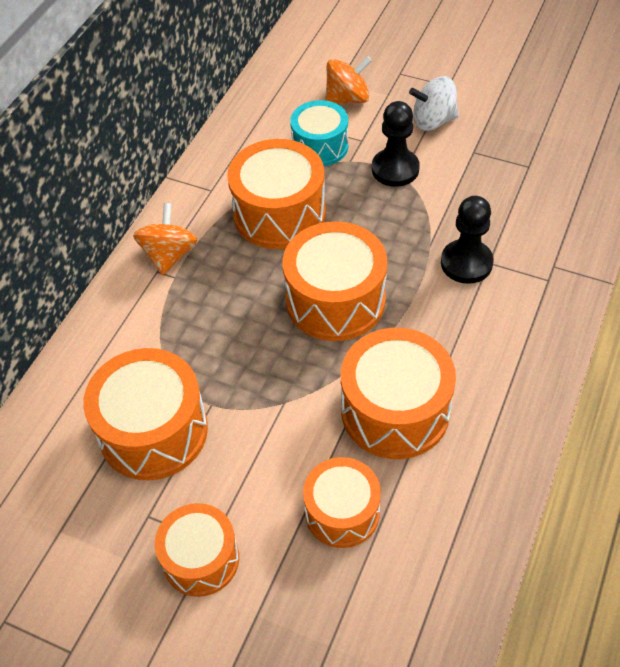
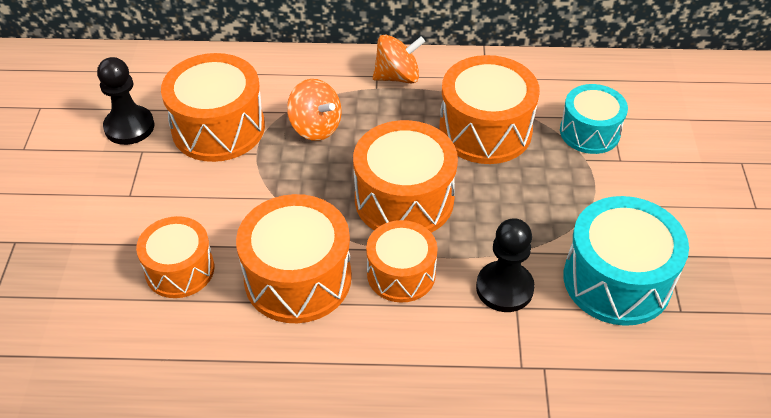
camera: 65 degrees right, 5 degrees down
orange drum [155,503,239,597] -> orange drum moved to [366,220,438,303]
orange spinning top [325,56,372,104] -> orange spinning top moved to [287,79,342,141]
black pawn [372,101,420,187] -> black pawn moved to [97,57,154,145]
white spinning top [409,76,459,131] -> none
none -> turquoise drum [563,196,689,326]

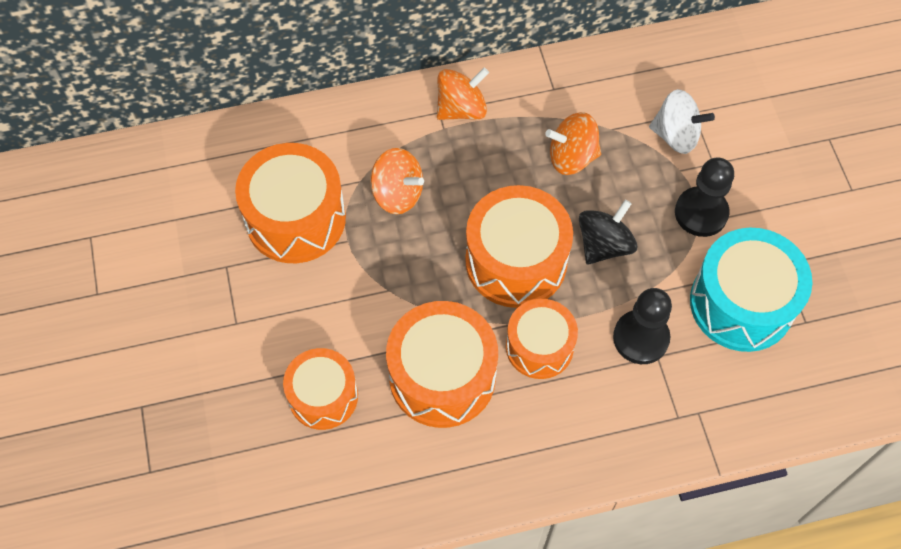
camera: 15 degrees left, 15 degrees up
black pawn [97,57,154,145] -> black pawn moved to [675,157,734,237]
orange drum [439,55,540,164] -> orange spinning top [545,112,601,175]
turquoise drum [560,84,628,154] -> white spinning top [649,89,715,154]
none -> black spinning top [579,199,637,264]

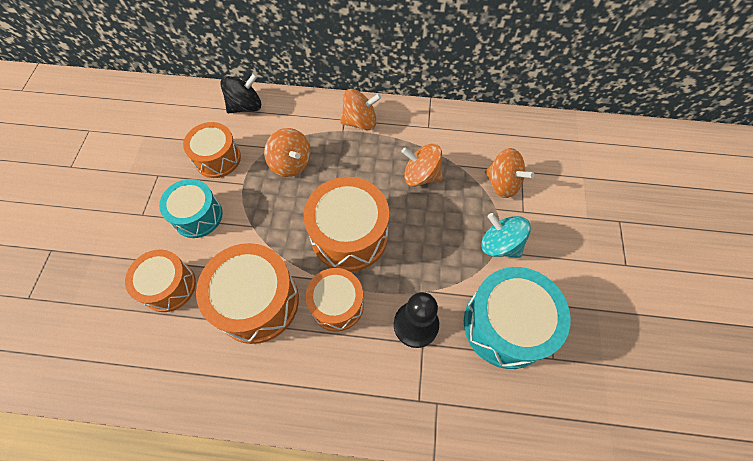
camera: 20 degrees right, 0 degrees up
orange drum [235,143,346,263] -> orange drum [183,122,241,178], size x0.65
black spinning top [579,199,637,264] -> black spinning top moved to [220,73,261,113]
white spinning top [649,89,715,154] -> orange spinning top [485,148,534,198]
black pawn [675,157,734,237] -> turquoise spinning top [481,213,531,258]
none -> turquoise drum [159,179,223,238]

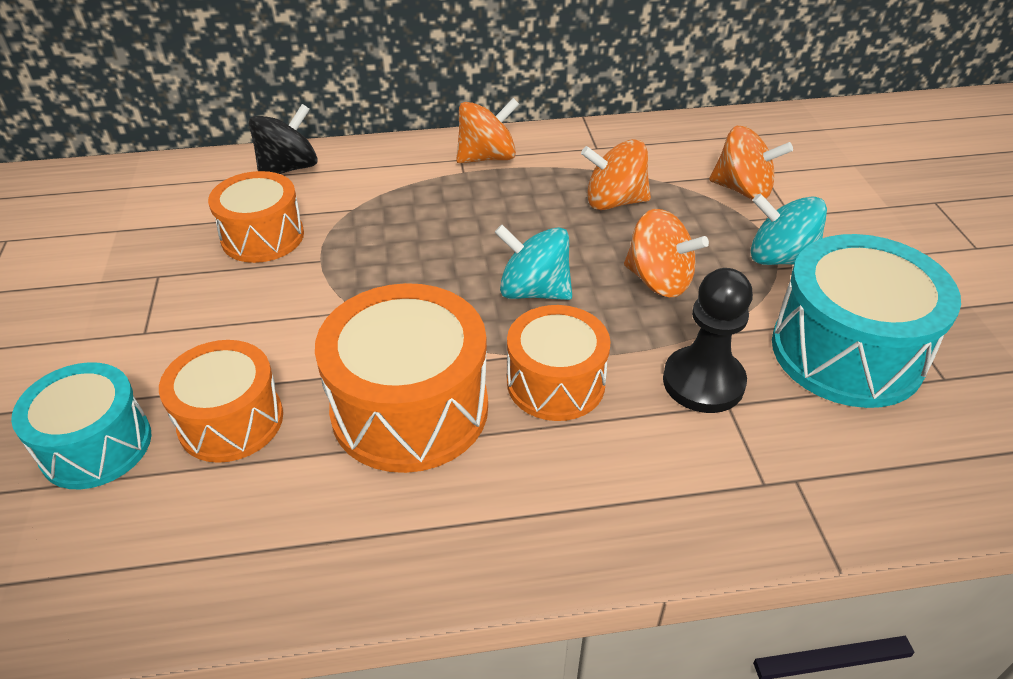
camera: 15 degrees left, 20 degrees down
turquoise drum [159,179,223,238] -> turquoise drum moved to [11,362,151,489]
orange spinning top [264,128,311,177] -> orange spinning top moved to [624,209,709,297]
orange drum [304,177,389,272] -> turquoise spinning top [495,225,572,300]

